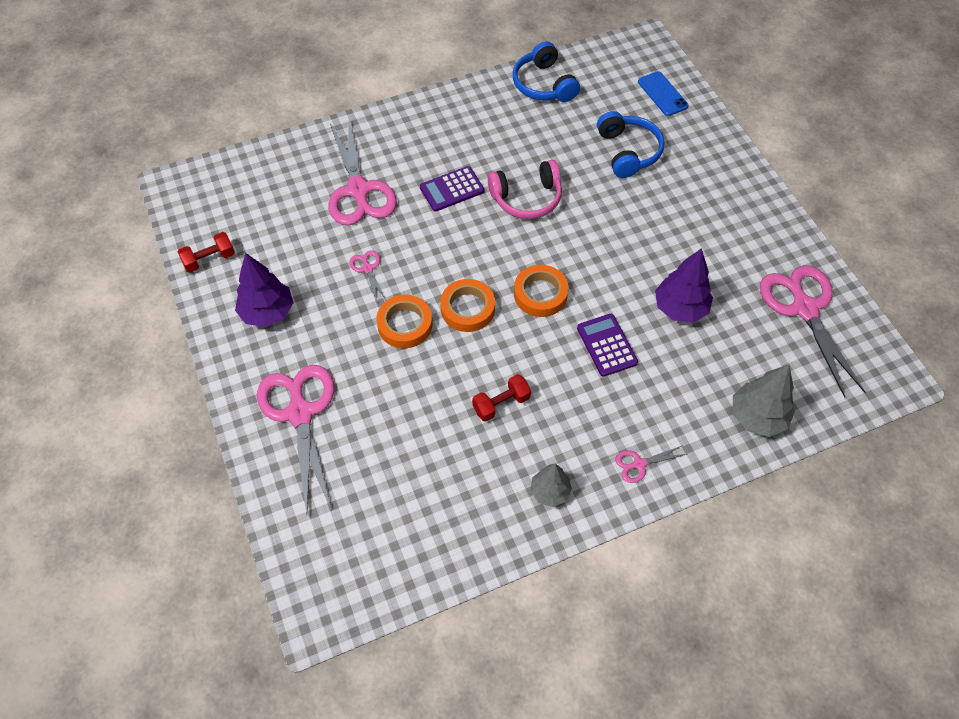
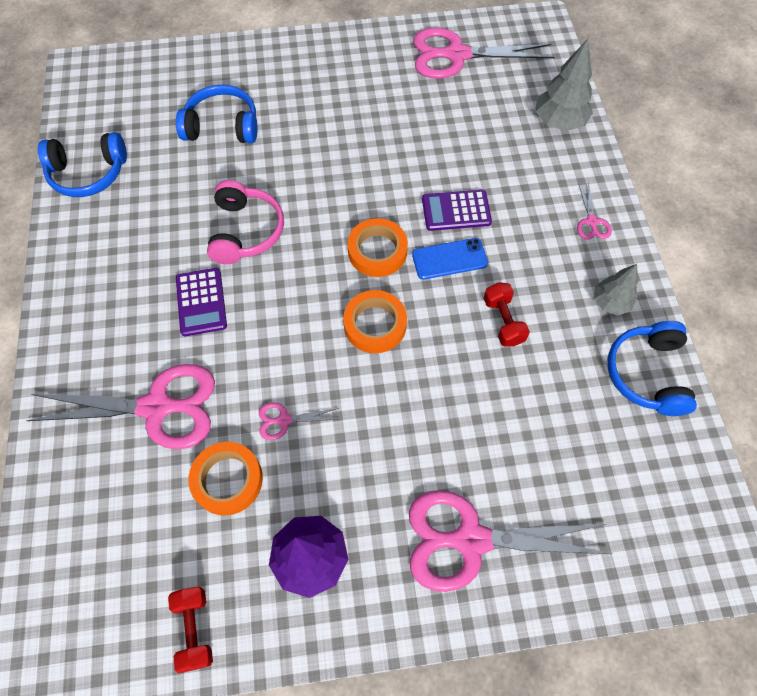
camera: 75 degrees left, 5 degrees up
orange tape [376,295,432,348] -> orange tape moved to [188,442,263,516]
blue phone [638,71,689,116] -> blue phone moved to [412,238,488,280]
purple tree [655,248,713,323] -> none
none -> blue headphones [607,321,697,416]

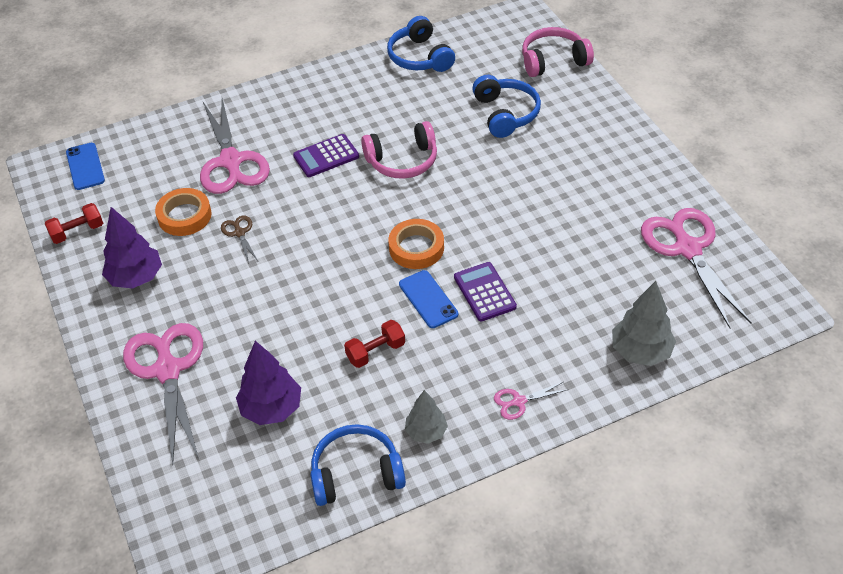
camera: 75 degrees right, 15 degrees down
pink scissors [259,402,339,440] -> brown scissors [221,216,258,264]
orange tape [343,290,407,353] -> none
none -> blue phone [66,143,105,190]
none -> purple tree [236,341,301,425]
none -> pink headphones [522,27,594,77]

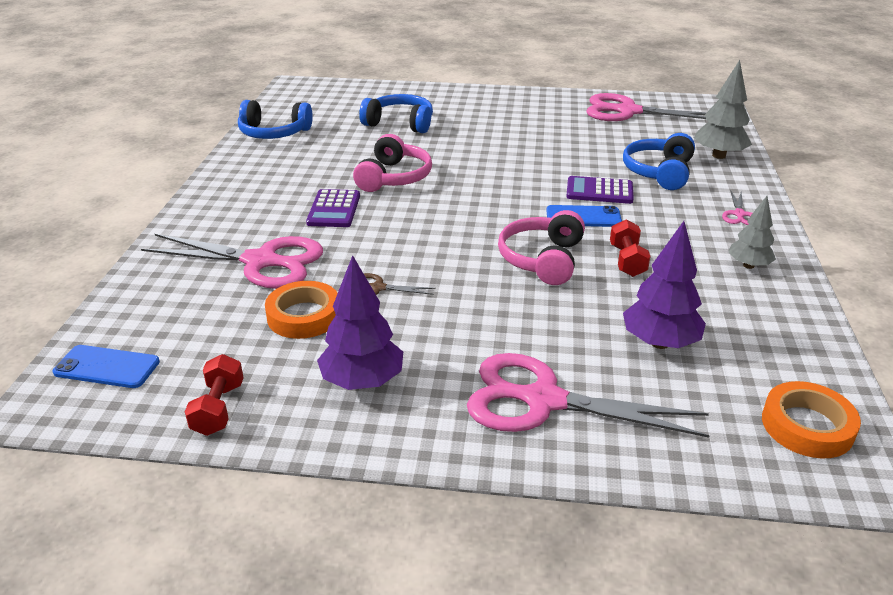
camera: 60 degrees left, 15 degrees down
blue headphones [310,424,406,506] -> blue headphones moved to [623,133,695,190]
orange tape [388,219,444,269] -> orange tape moved to [762,381,861,459]
pink headphones [522,27,594,77] -> pink headphones moved to [498,210,585,285]

